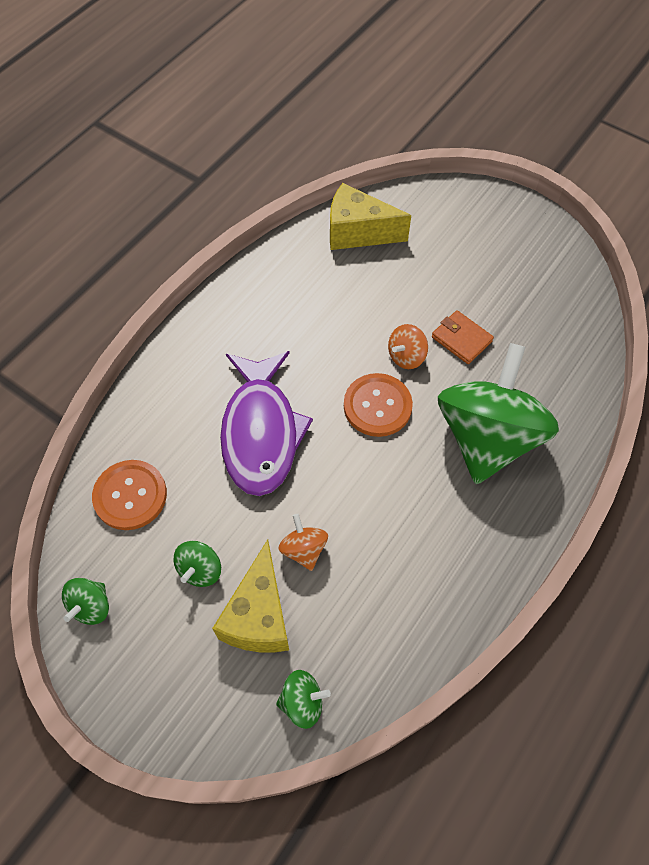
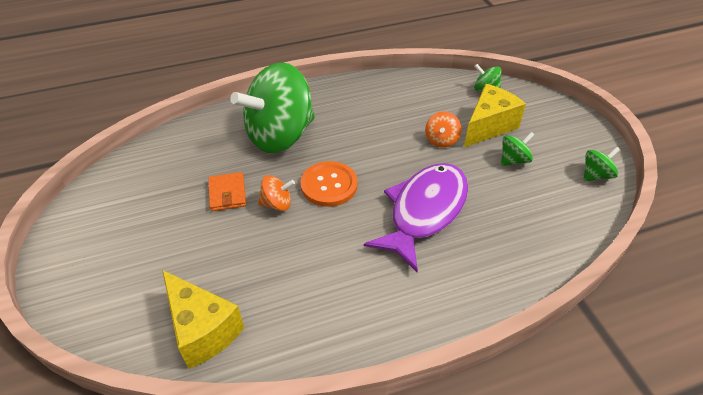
camera: 145 degrees left, 15 degrees down
orange button [92,460,167,530] -> none

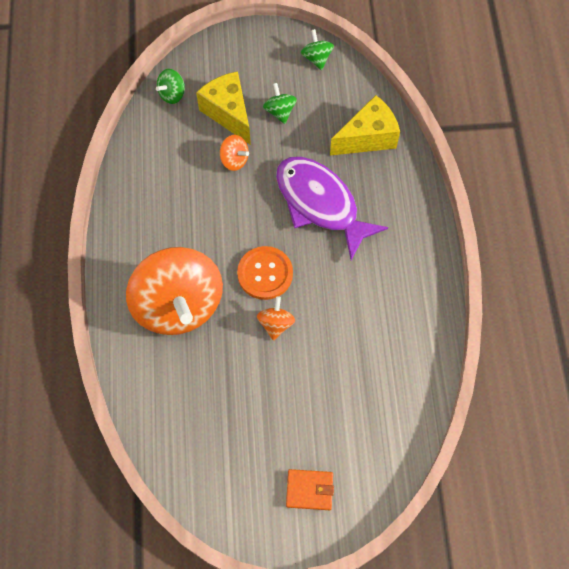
camera: 75 degrees left, 20 degrees up
yellow cheese [162,270,244,369] -> yellow cheese moved to [330,95,400,155]
orange wallet [208,172,246,211] -> orange wallet moved to [286,469,334,510]
green spinning top [230,62,315,153] -> orange spinning top [126,247,223,335]

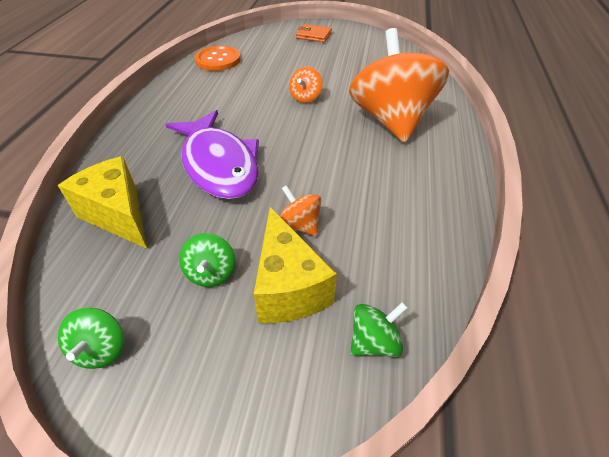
camera: 165 degrees left, 20 degrees down
orange button [237,246,293,300] -> orange button moved to [194,46,241,71]
yellow cheese [330,95,400,155] -> yellow cheese turned 60 degrees clockwise [58,156,147,248]

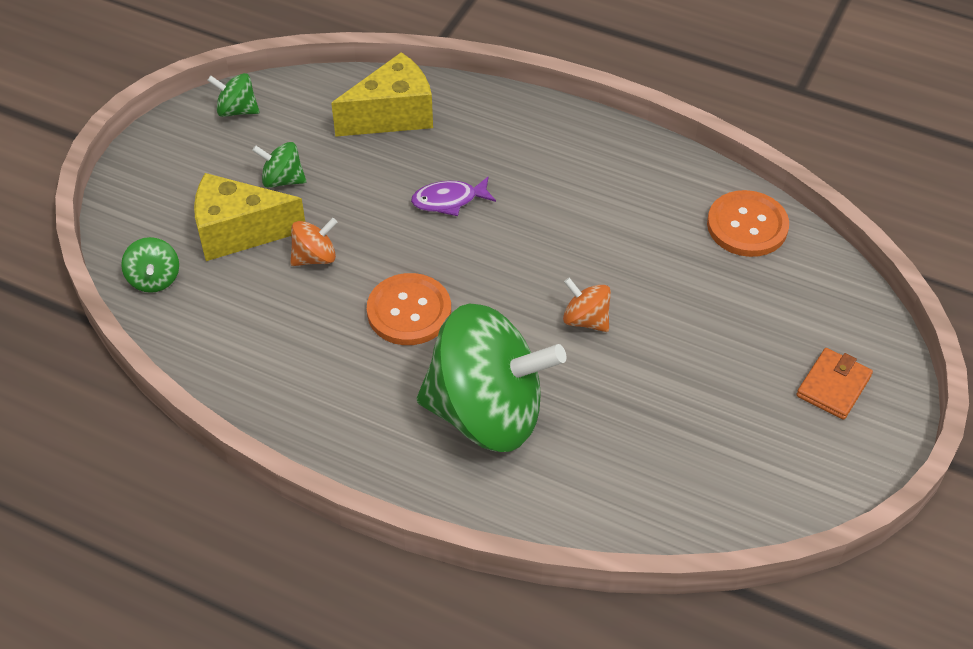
camera: 105 degrees right, 5 degrees up
purple fish [165,110,259,200] -> purple fish [411,177,496,216], size x0.45
orange spinning top [349,28,449,143] -> green spinning top [416,303,566,452]
none -> orange button [367,273,451,345]

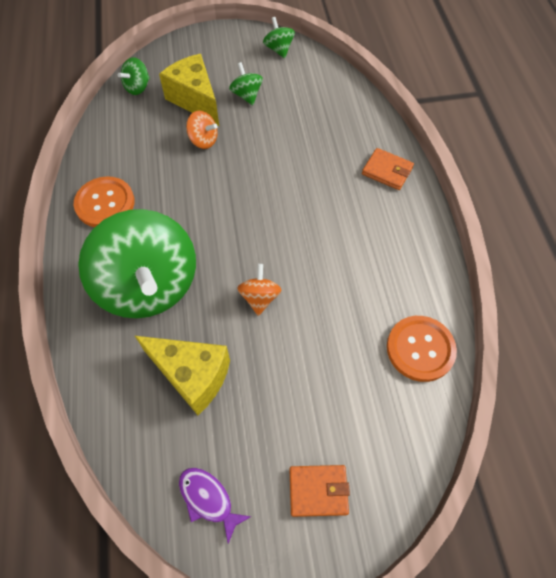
camera: 55 degrees right, 10 degrees up
yellow cheese [331,52,433,137] -> yellow cheese moved to [135,336,230,415]
orange button [367,273,451,345] -> orange button moved to [74,176,135,227]
purple fish [411,177,496,216] -> purple fish moved to [179,468,251,543]
none -> orange wallet [362,148,414,190]

